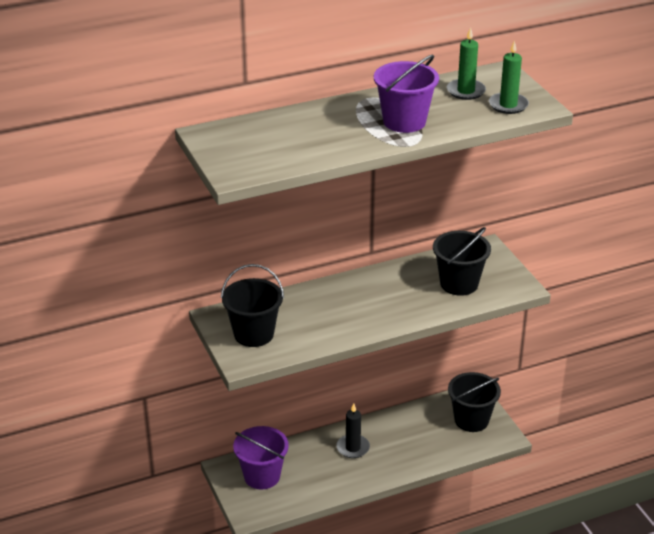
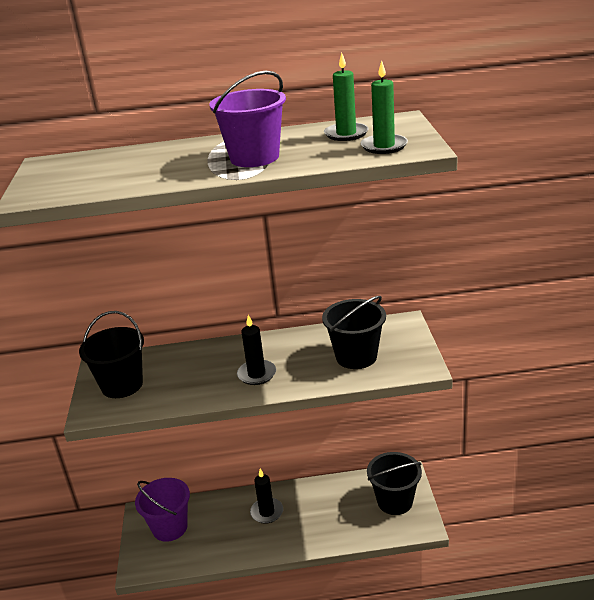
camera: 20 degrees right, 5 degrees down
none -> black candle [237,315,276,385]

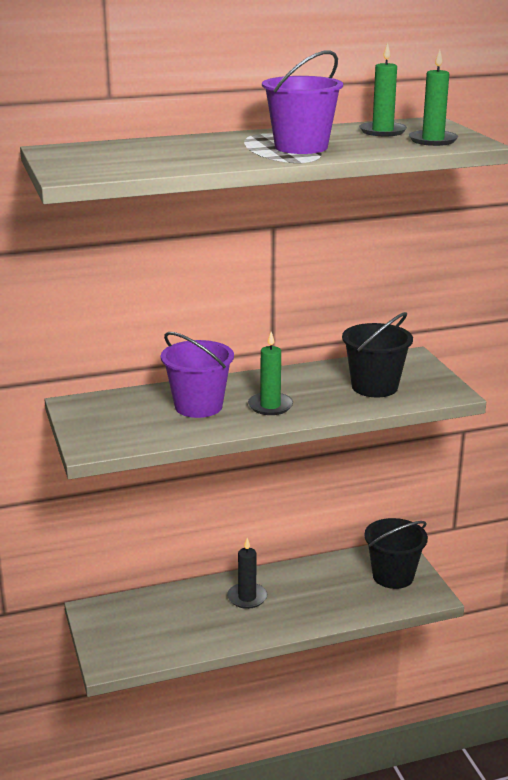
camera: 15 degrees left, 5 degrees down
black bucket [79,311,144,398] -> none
purple bucket [135,478,190,542] -> purple bucket moved to [161,332,234,418]
black candle [237,315,276,385] -> green candle [248,332,293,415]

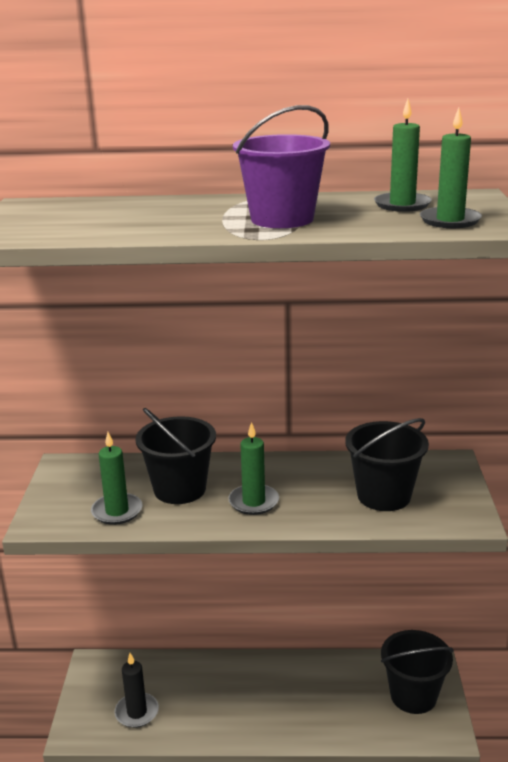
camera: 20 degrees right, 0 degrees up
purple bucket [161,332,234,418] -> black bucket [135,408,216,504]
black candle [227,538,267,609] -> black candle moved to [114,653,159,728]
none -> green candle [91,432,142,525]

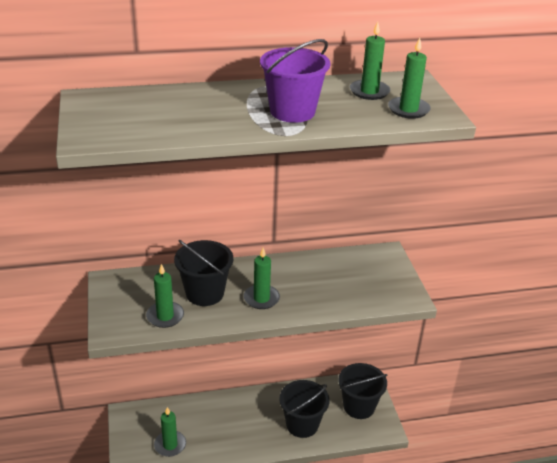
camera: 15 degrees left, 10 degrees up
black candle [114,653,159,728] -> green candle [154,407,186,457]
black bucket [345,418,429,511] -> black bucket moved to [279,380,330,438]

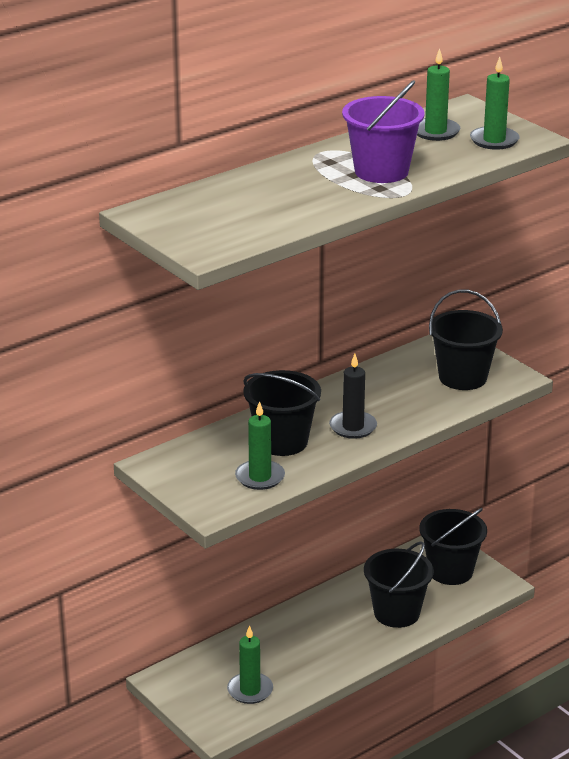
camera: 25 degrees left, 5 degrees down
green candle [244,248,280,309] -> black candle [329,354,377,439]
none -> black bucket [429,290,503,390]

